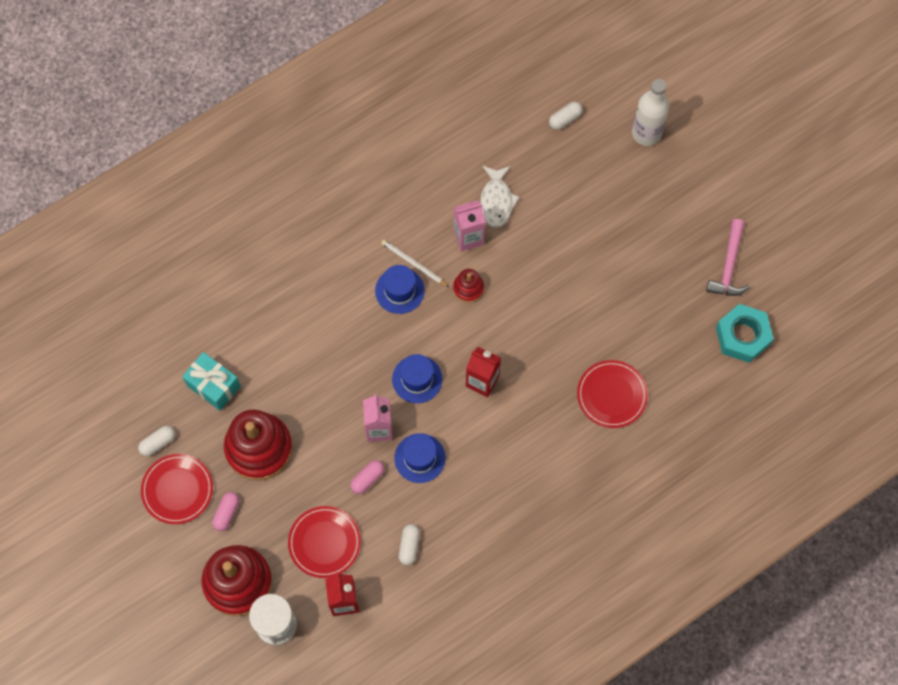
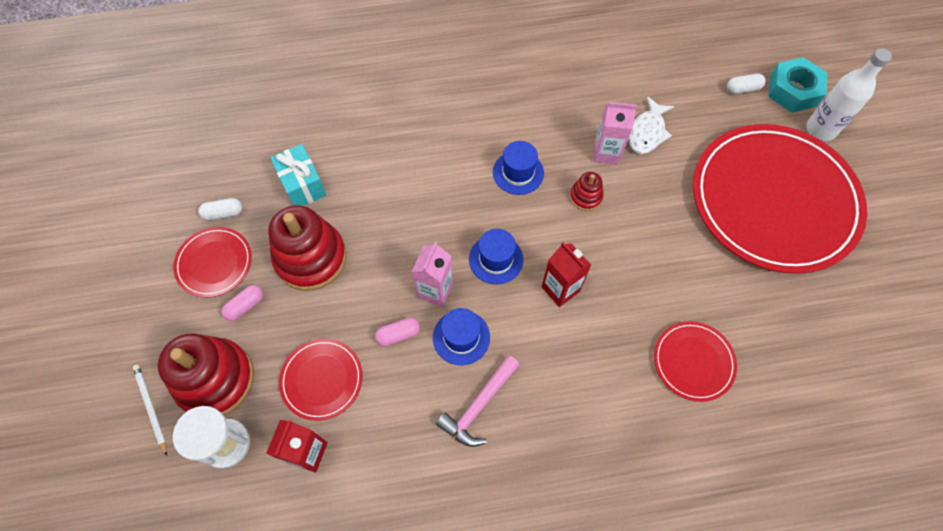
camera: 25 degrees right, 5 degrees down
white pencil [381,240,450,288] -> white pencil moved to [133,364,167,456]
white capsule [399,524,420,565] -> none
pink hammer [706,219,750,296] -> pink hammer moved to [436,355,520,447]
turquoise nut [716,304,773,363] -> turquoise nut moved to [768,57,827,113]
none -> red plate [693,124,867,274]

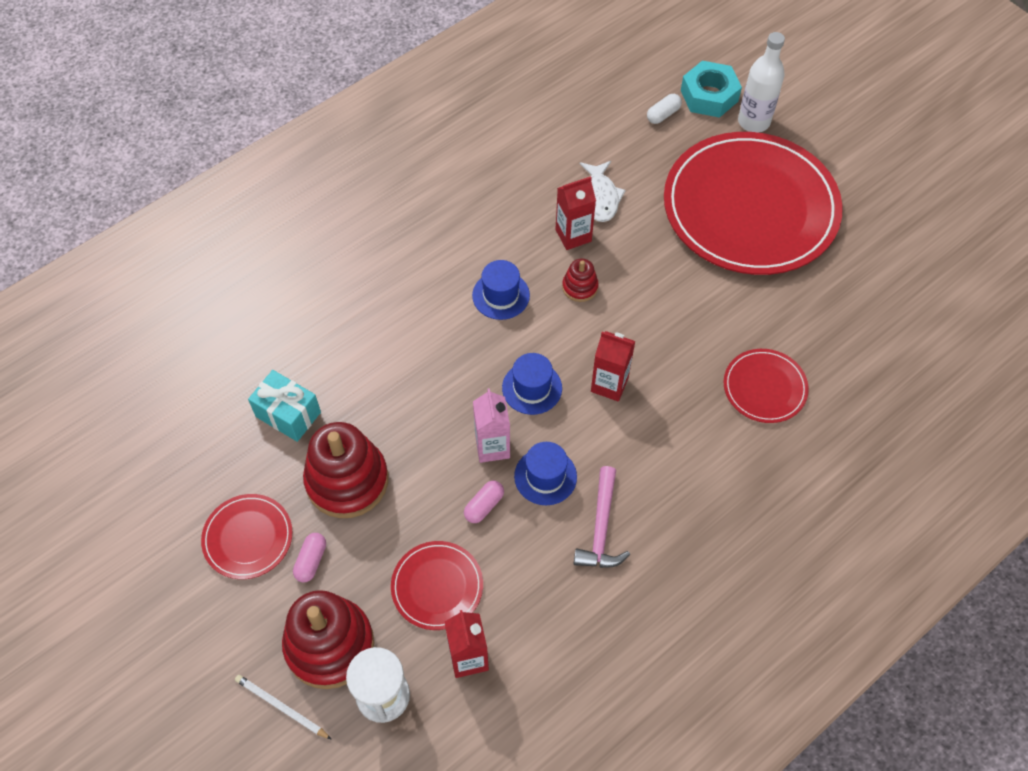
camera: 30 degrees left, 5 degrees down
white capsule [198,198,242,221] -> none
pink carton [593,102,637,165] -> red carton [555,176,596,250]

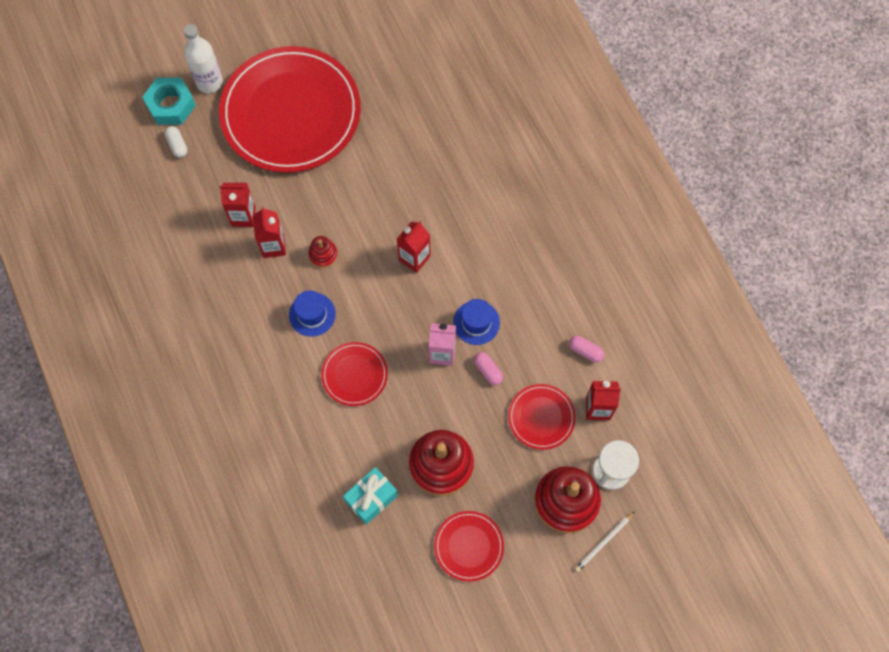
camera: 75 degrees left, 10 degrees up
pink capsule [293,533,326,582] -> pink capsule moved to [569,336,604,362]
blue hat [502,353,562,415] -> none
pink hammer [573,466,630,568] -> none
white fish [579,161,626,222] -> red carton [220,183,256,227]
red plate [724,349,809,423] -> red plate moved to [321,342,388,406]

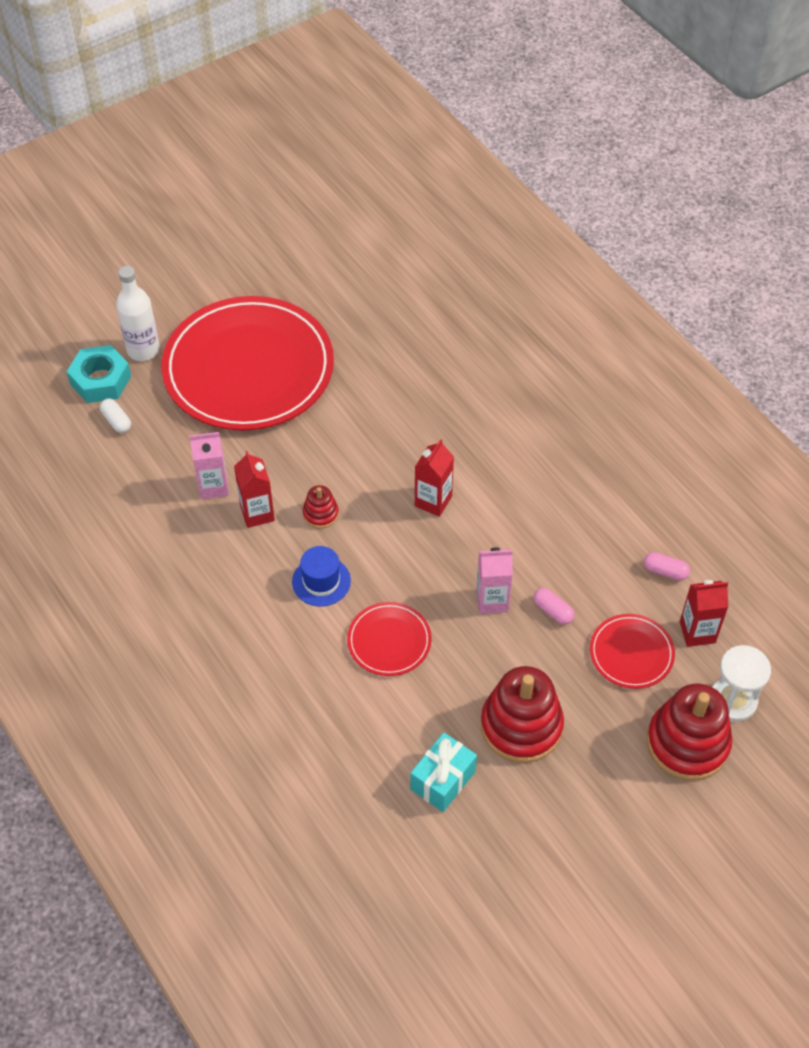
camera: 10 degrees left, 15 degrees down
red carton [220,183,256,227] -> pink carton [190,432,229,499]
red plate [434,511,504,582] -> none
blue hat [453,299,500,345] -> none
white pencil [575,512,634,572] -> none

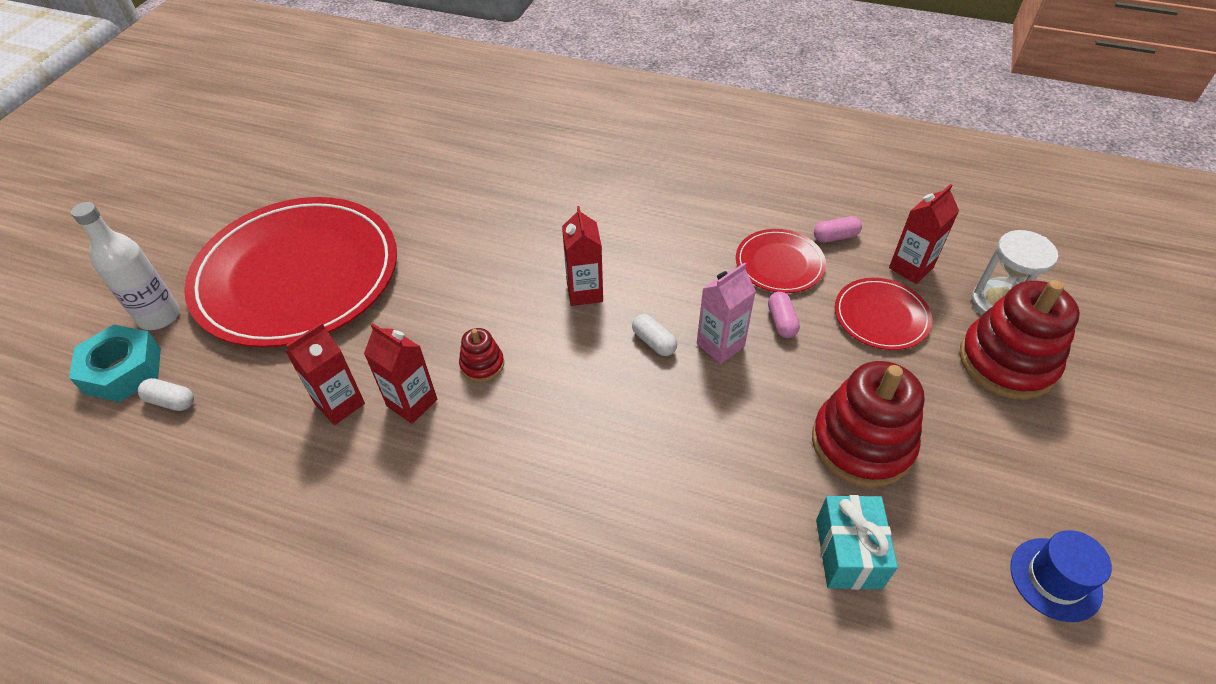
camera: 35 degrees left, 5 degrees down
pink carton [190,432,229,499] -> red carton [286,322,365,425]
blue hat [292,546,351,606] -> blue hat moved to [1010,530,1112,622]
red plate [347,602,432,676] -> red plate moved to [736,229,826,293]
pink capsule [534,588,574,624] -> pink capsule turned 75 degrees clockwise [768,292,800,338]
none -> white capsule [632,314,677,356]

